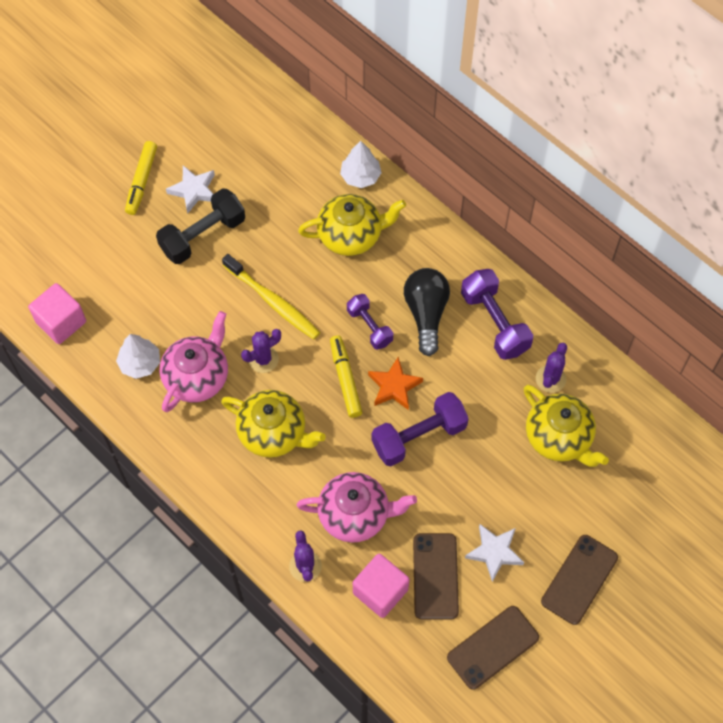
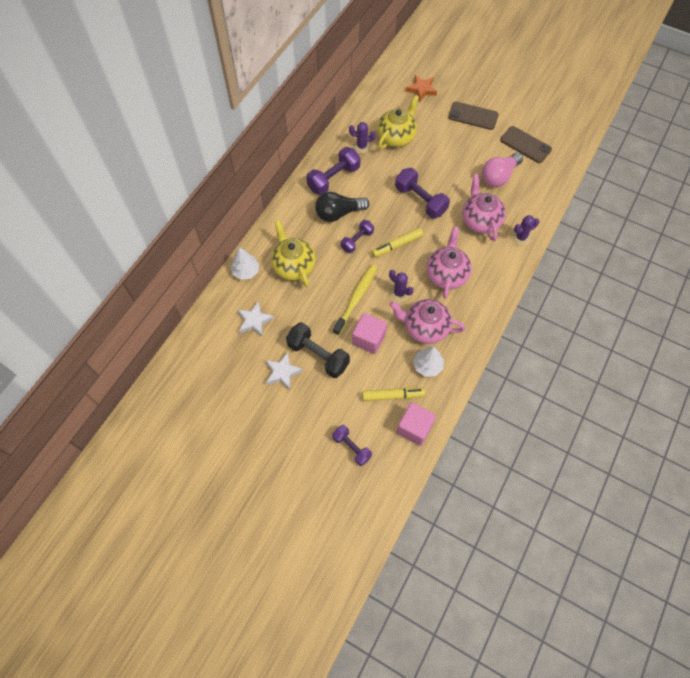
camera: 105 degrees left, 0 degrees up
yellow marker [125,141,157,215] -> yellow marker moved to [362,387,425,401]
yellow teapot [221,390,326,458] -> pink teapot [427,226,472,299]
pink cube [353,554,410,618] -> pink cube moved to [352,313,387,354]
orange star [368,357,423,410] -> orange star moved to [406,75,437,102]
brown phone [413,533,459,619] -> pink light bulb [482,153,523,187]
white star [465,524,524,582] -> white star moved to [237,301,274,336]
none -> purple dumbbell [332,425,372,466]

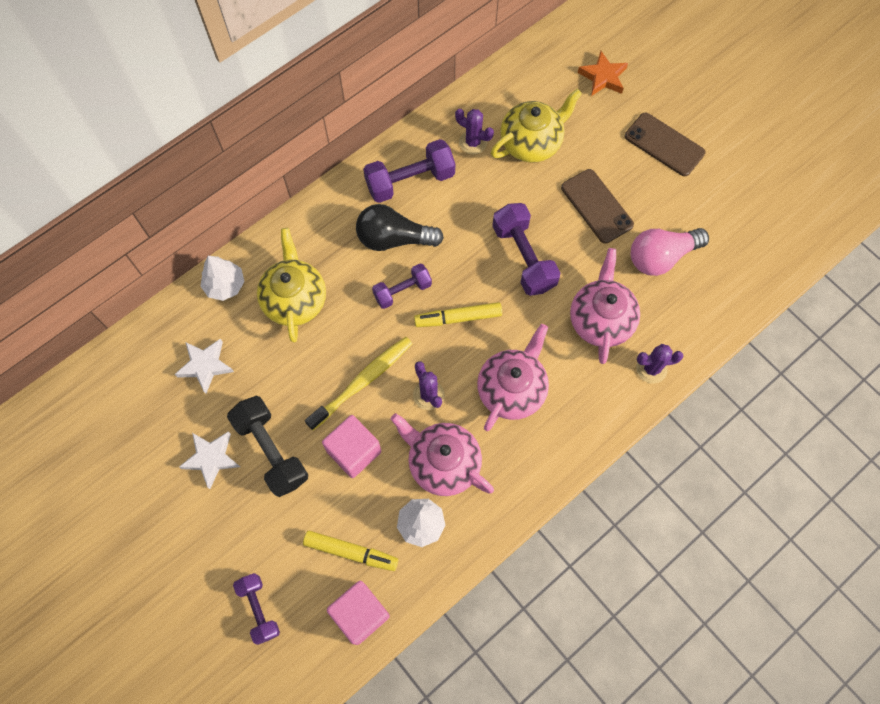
camera: 20 degrees right, 5 degrees up
brown phone [500,126,552,163] -> brown phone moved to [561,169,634,243]

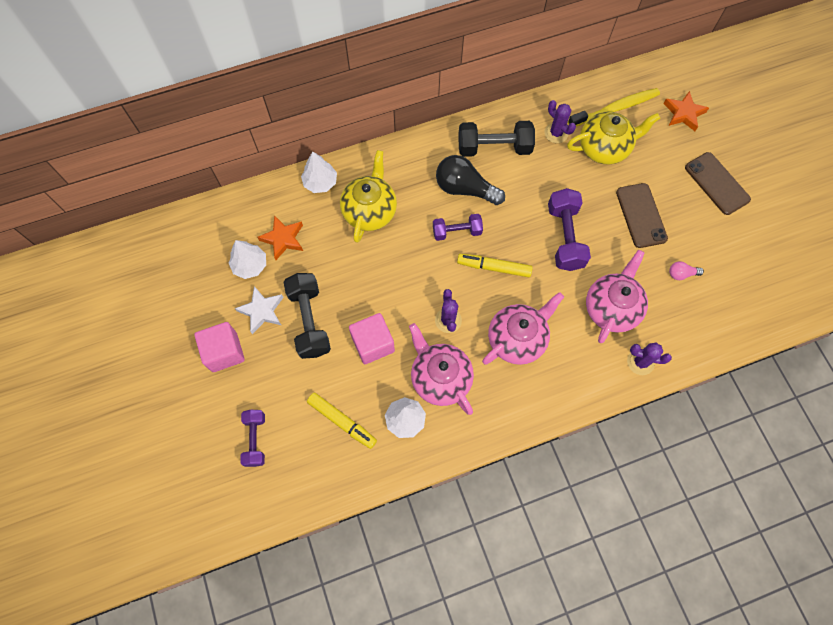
camera: 20 degrees right, 0 degrees up
white star [175,339,234,394] -> orange star [257,215,303,260]
yellow toothbrush [305,337,412,430] -> yellow toothbrush moved to [568,88,660,126]
pink cube [327,581,390,645] -> pink cube moved to [194,322,245,372]
purple dumbbell [363,139,455,203] -> black dumbbell [458,121,535,157]
pink light bulb [631,228,709,276] -> pink light bulb [669,261,704,280], size x0.47
none -> white tree [229,240,266,279]

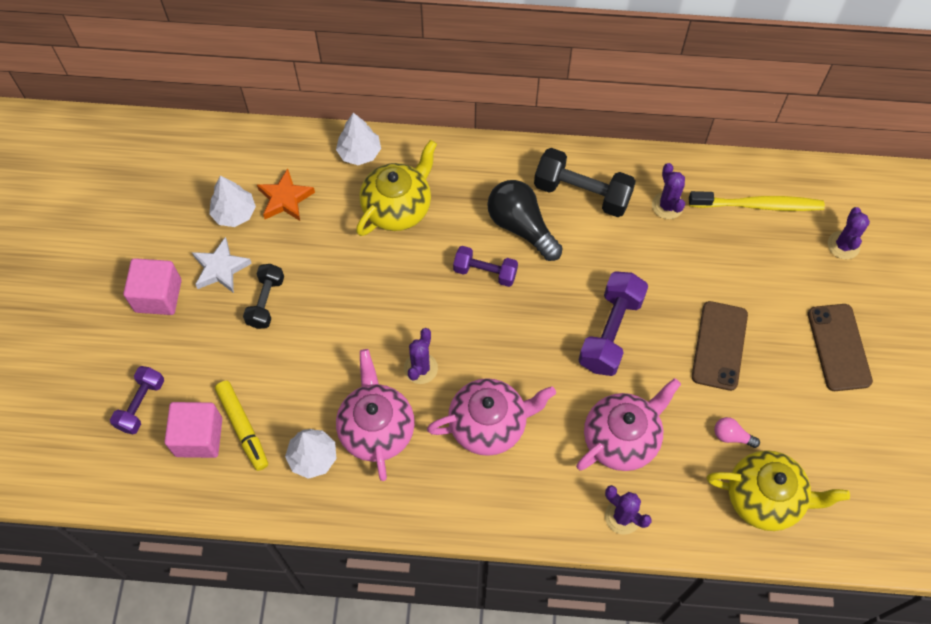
camera: 25 degrees right, 5 degrees down
black dumbbell [284,273,331,359] -> black dumbbell [243,264,284,329], size x0.63
pink cube [349,313,395,364] -> pink cube moved to [165,402,222,458]
yellow marker [457,254,533,277] -> none
yellow teapot [567,112,661,164] -> yellow teapot moved to [707,450,850,531]
orange star [663,91,709,131] -> purple cactus [828,207,870,259]

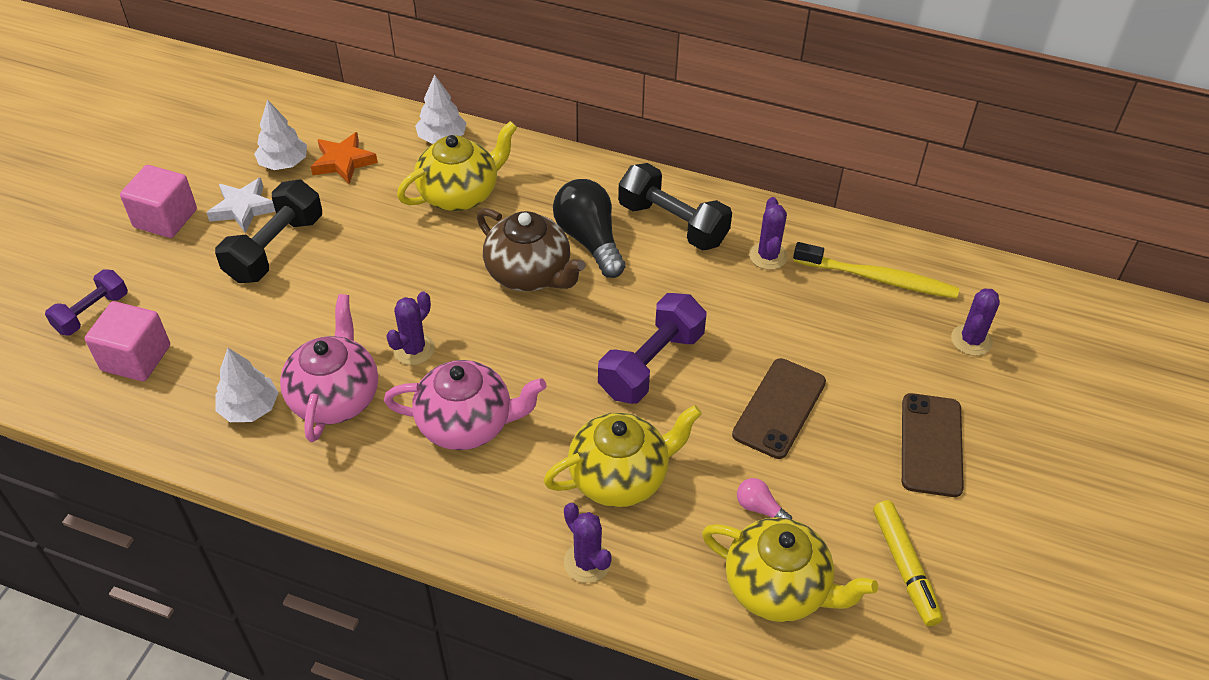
camera: 15 degrees right, 15 degrees down
yellow marker [215,381,268,471] -> yellow marker moved to [873,500,943,626]
black dumbbell [243,264,284,329] -> black dumbbell [215,180,322,283], size x1.59
purple dumbbell [453,246,518,287] -> brown teapot [477,208,586,291]
pink teapot [576,378,681,471] -> yellow teapot [544,405,702,507]

